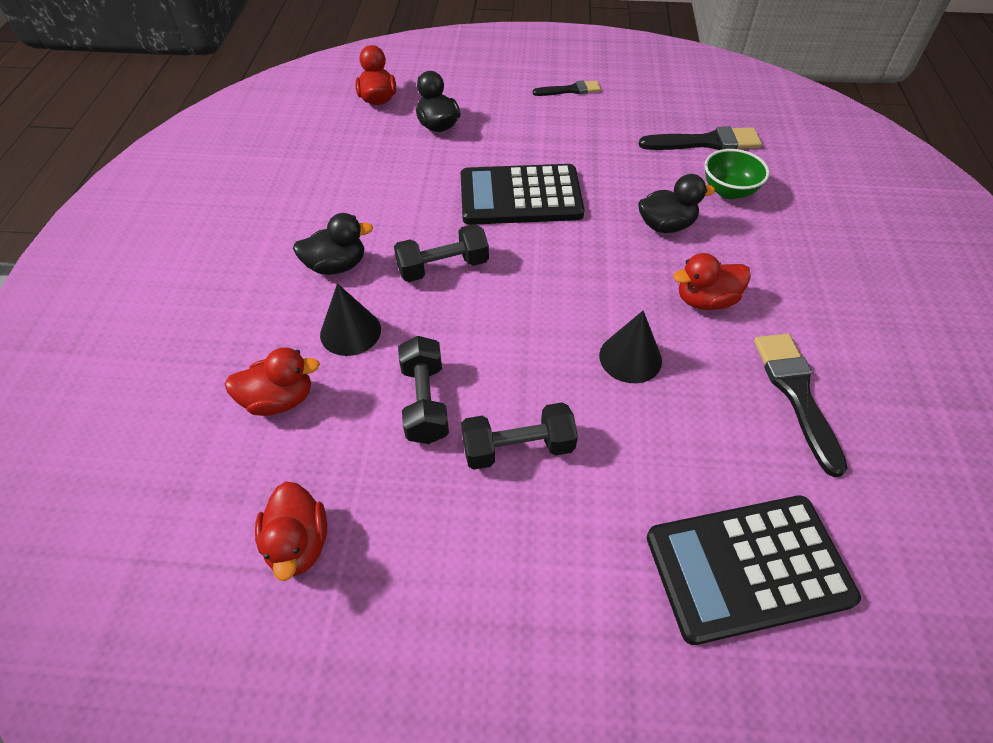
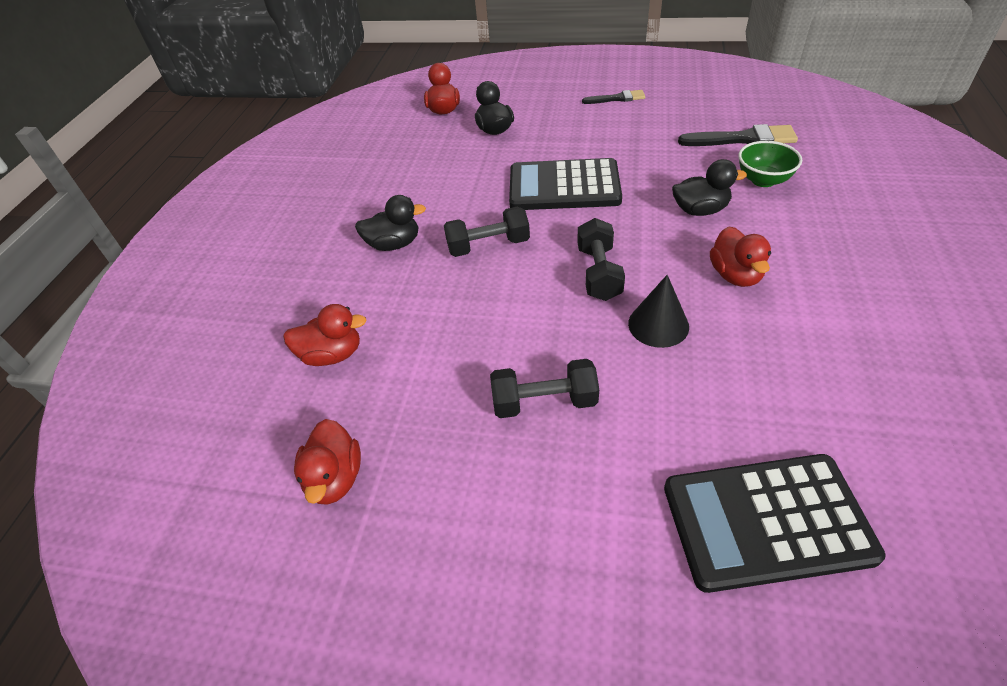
camera: 10 degrees right, 5 degrees down
black cone [320,283,381,356] -> none
black dumbbell [398,336,449,444] -> black dumbbell moved to [577,218,625,301]
red duck [673,253,751,310] -> red duck turned 90 degrees counterclockwise [710,226,771,287]
black brush [754,333,848,477] -> none

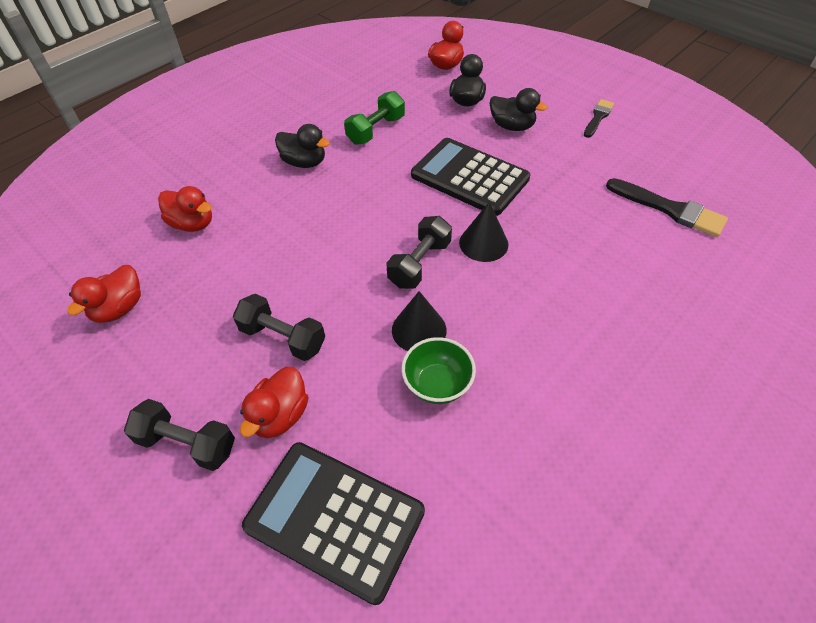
camera: 30 degrees right, 5 degrees up
black dumbbell [444,206,530,257] -> black dumbbell moved to [124,399,235,471]
black brush [582,90,645,104] -> black brush turned 90 degrees counterclockwise [584,99,614,138]
black duck [672,159,747,216] -> black duck moved to [489,88,548,131]
red duck [710,226,771,287] -> red duck moved to [240,367,308,438]
green bowl [738,141,802,187] -> green bowl moved to [402,337,476,404]
none -> green dumbbell [344,91,405,145]
none -> black cone [459,202,509,262]

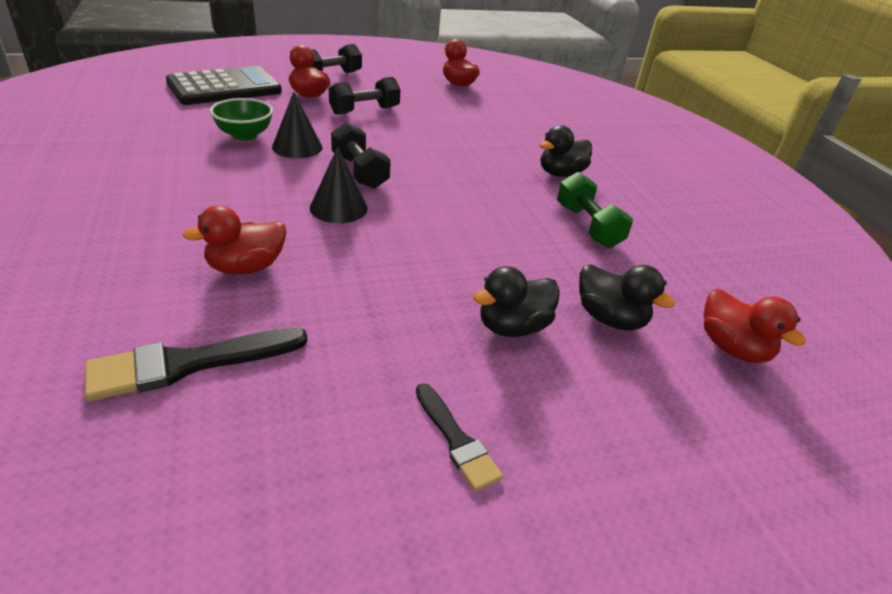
camera: 115 degrees right, 15 degrees down
red duck [158,186,212,232] -> red duck moved to [183,205,286,274]
black calculator [411,138,530,216] -> none

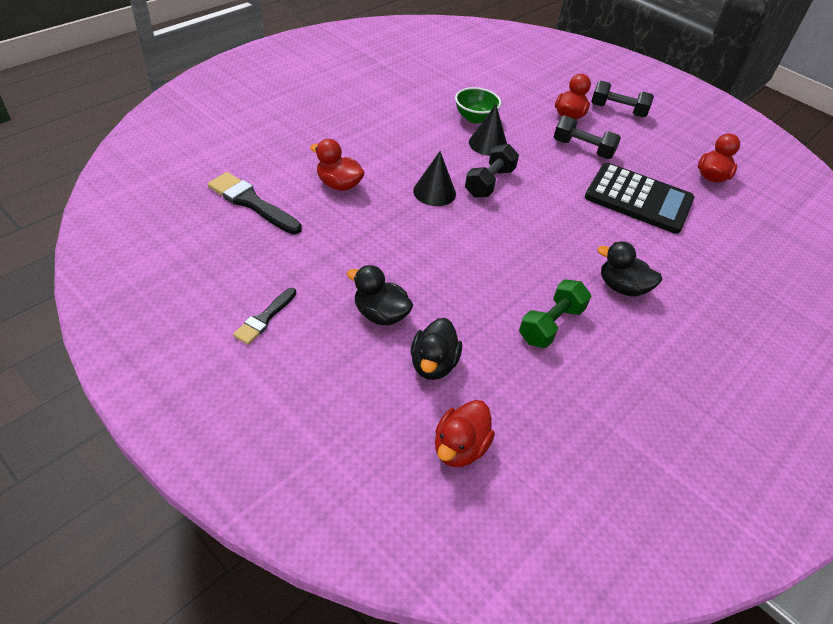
camera: 60 degrees right, 10 degrees up
black calculator [166,66,282,105] -> black calculator moved to [585,163,694,234]

